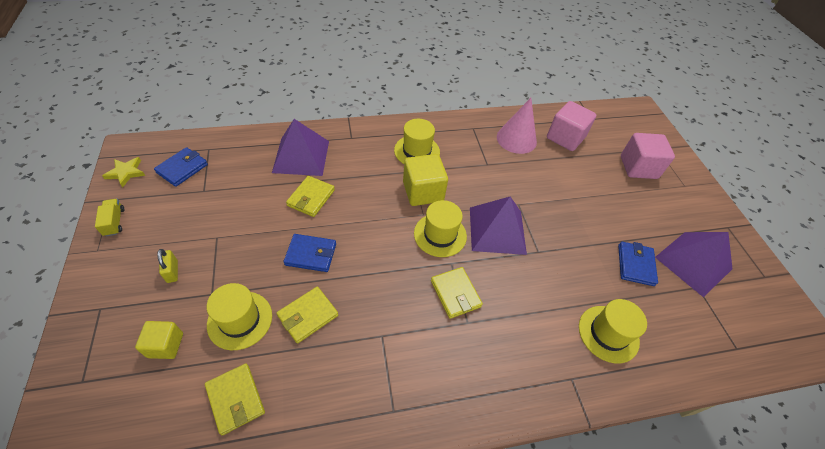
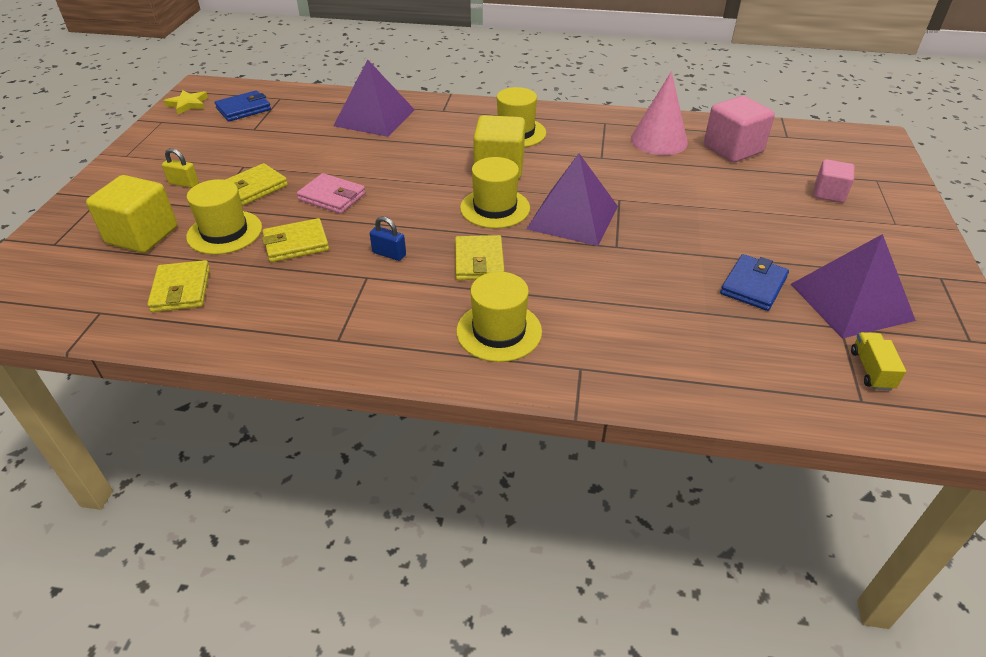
camera: 25 degrees right, 10 degrees down
yellow truck [95,199,124,237] -> yellow truck moved to [851,332,906,390]
yellow cube [135,321,183,359] -> yellow cube [86,175,177,253], size x1.64
yellow padlock [157,249,178,283] -> yellow padlock turned 75 degrees counterclockwise [162,148,199,188]
blue wallet [284,234,336,272] -> pink wallet [297,173,366,214]
yellow wallet [286,176,335,217] -> yellow wallet moved to [225,163,288,205]
yellow hat [579,299,647,363] -> yellow hat moved to [456,272,542,362]
pink cube [621,133,675,179] -> pink cube [814,159,854,203], size x0.61
none -> blue padlock [370,216,406,261]

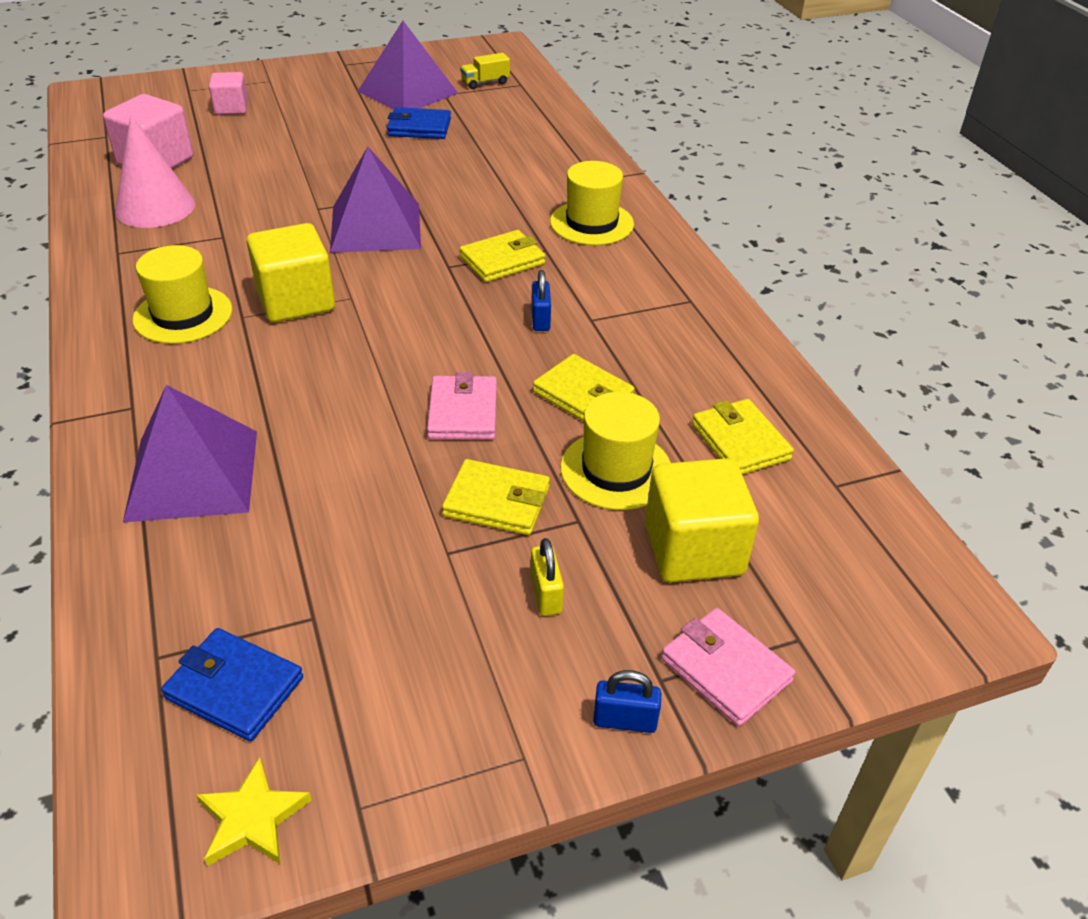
camera: 120 degrees left, 0 degrees up
yellow wallet [147,260,210,312] -> yellow wallet turned 75 degrees counterclockwise [692,399,794,475]
yellow hat [460,157,530,228] -> none
none -> blue padlock [593,670,661,733]
none -> pink wallet [661,608,795,726]

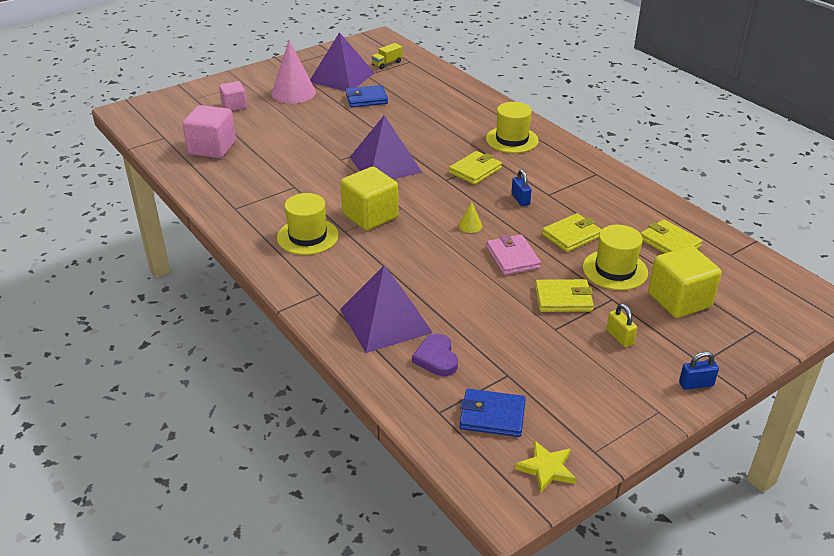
camera: 15 degrees left, 5 degrees down
pink cone [115,115,195,228] -> pink cone moved to [272,41,316,103]
yellow wallet [533,354,635,421] -> yellow wallet turned 60 degrees counterclockwise [542,213,602,252]
pink wallet [661,608,795,726] -> none
none -> purple heart [412,334,458,376]
none -> yellow cone [459,201,482,233]

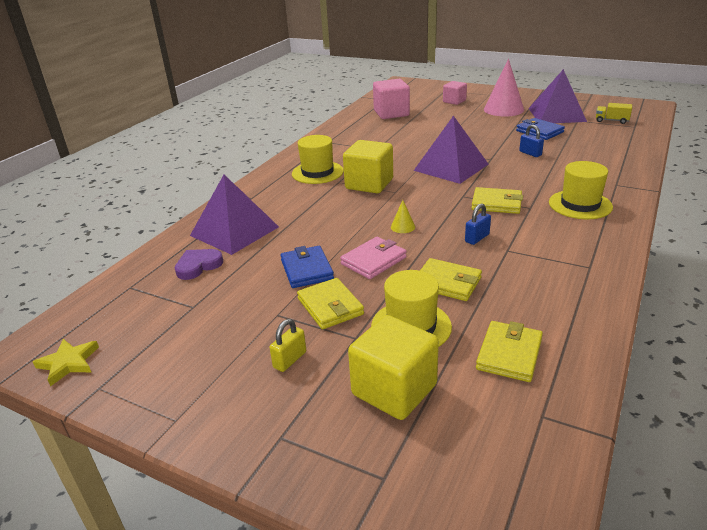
camera: 65 degrees right, 5 degrees down
blue wallet [459,389,526,437] -> blue wallet moved to [281,246,334,288]
blue padlock [679,352,719,390] -> blue padlock moved to [519,125,544,157]

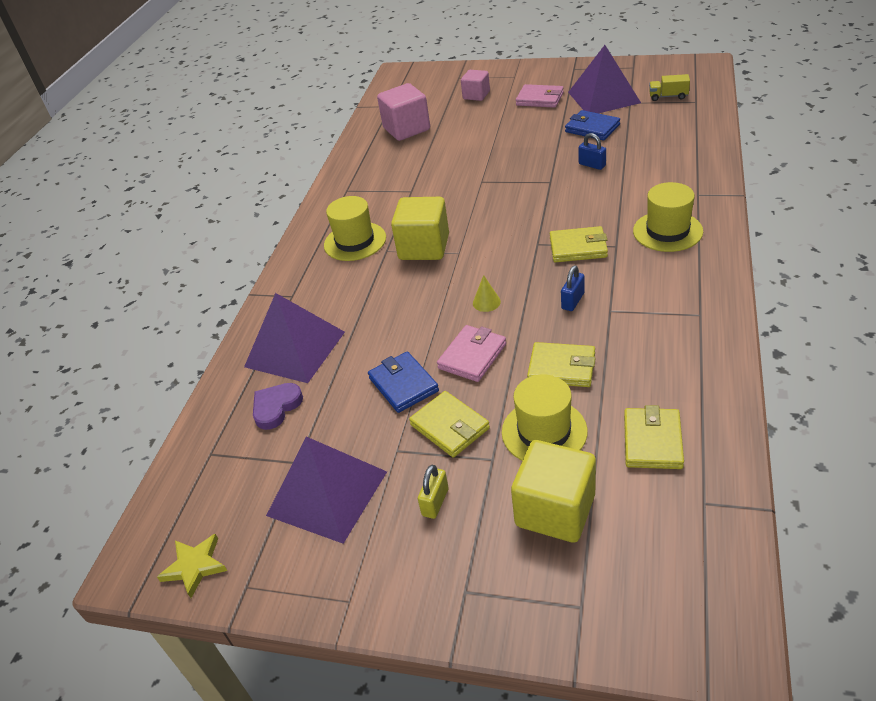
camera: 10 degrees left, 10 degrees up
purple pyramid [414,116,489,184] -> purple pyramid moved to [266,437,387,544]
pink cone [484,59,524,116] -> pink wallet [516,84,564,108]

